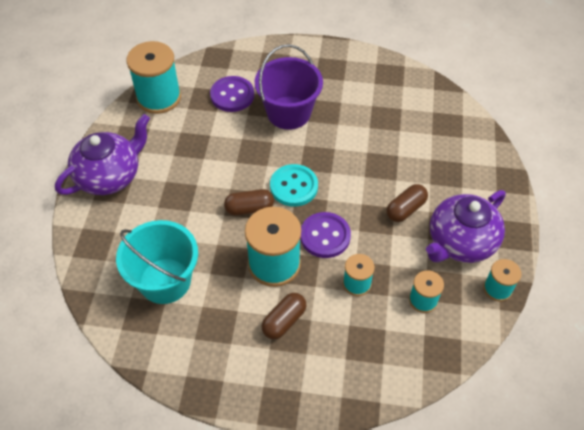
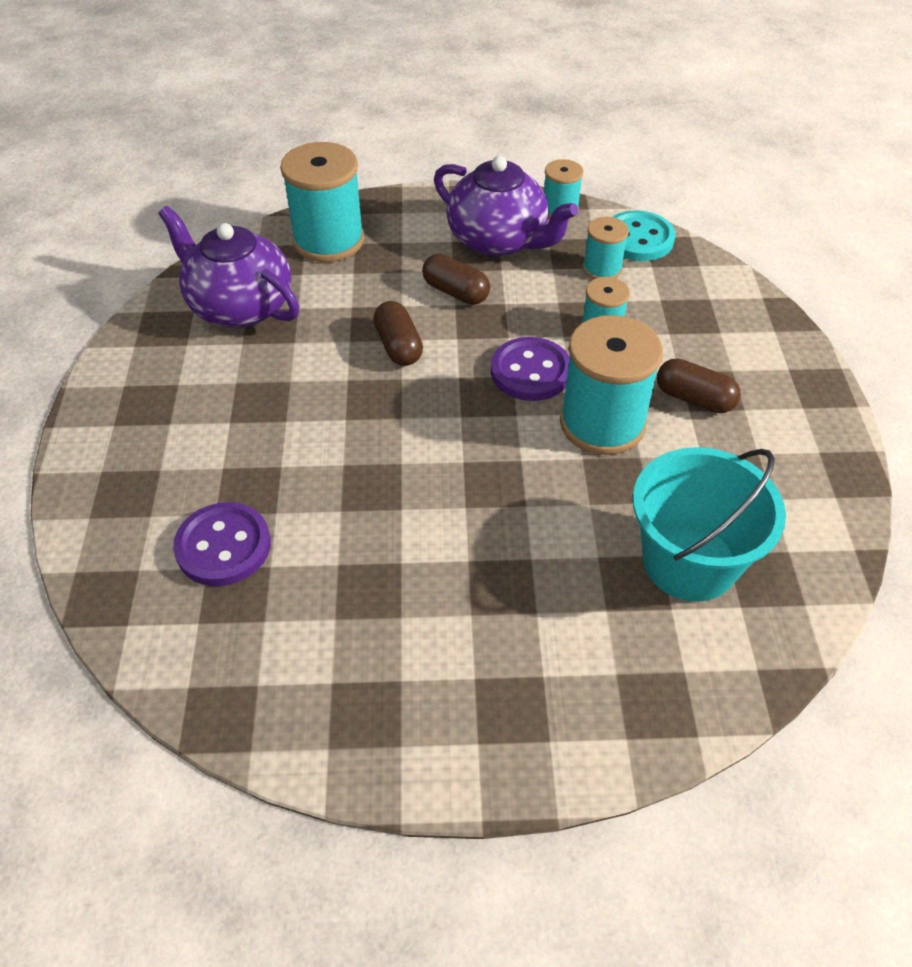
camera: 100 degrees left, 5 degrees down
purple teapot [55,114,150,195] -> purple teapot moved to [158,206,299,328]
turquoise spool [126,41,181,114] -> turquoise spool moved to [280,142,364,262]
brown capsule [224,189,274,215] -> brown capsule moved to [373,301,423,366]
purple bucket [255,44,323,130] -> none
turquoise button [270,164,318,207] -> turquoise button moved to [612,210,675,261]

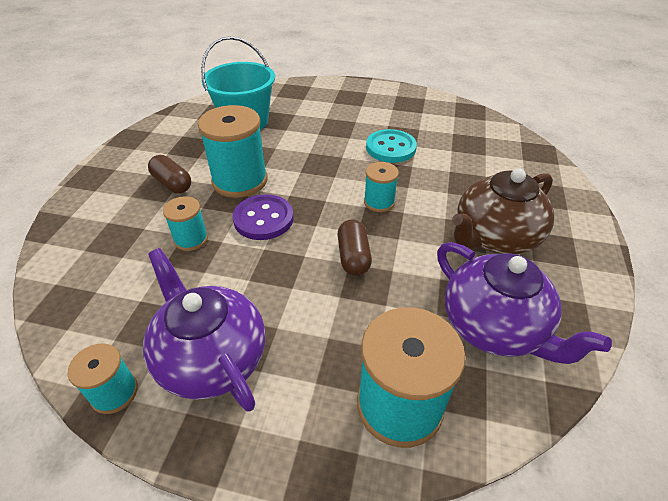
camera: 165 degrees left, 5 degrees down
purple button [173,502,271,586] -> none
brown capsule [422,253,490,305] -> none
turquoise spool [583,217,629,279] -> turquoise spool moved to [364,162,399,212]
turquoise button [612,210,675,261] -> turquoise button moved to [366,129,417,163]
none -> brown teapot [452,168,554,254]

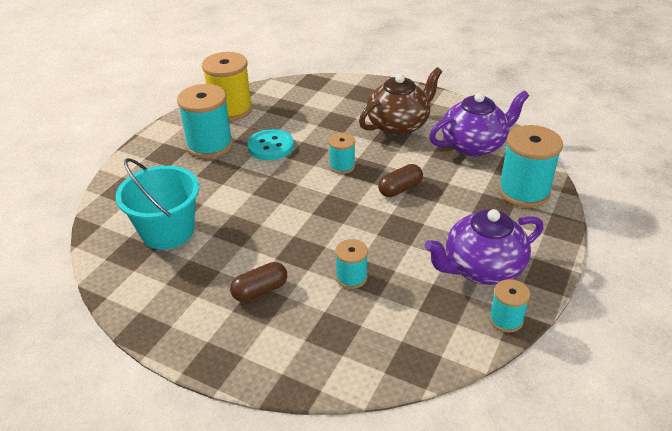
camera: 75 degrees left, 5 degrees down
turquoise spool [198,105,267,198] -> turquoise spool moved to [177,84,233,158]
purple button [233,194,294,240] -> none
brown capsule [338,219,372,276] -> brown capsule turned 45 degrees counterclockwise [378,164,423,197]
brown teapot [452,168,554,254] -> brown teapot turned 105 degrees counterclockwise [359,67,442,136]
none -> yellow spool [202,52,252,121]

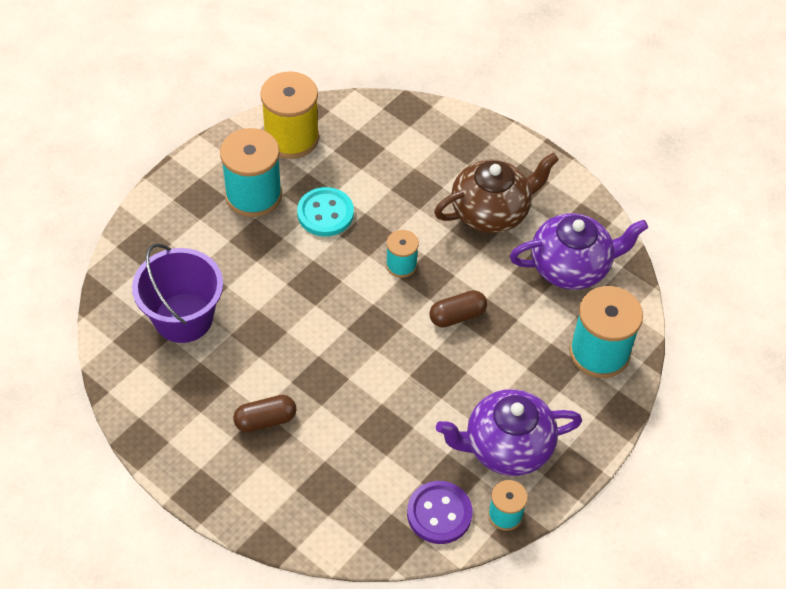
camera: 10 degrees right, 15 degrees up
turquoise bucket [115,158,199,249] -> purple bucket [132,243,223,343]
turquoise spool [335,239,368,289] -> none
none -> purple button [407,481,472,544]

